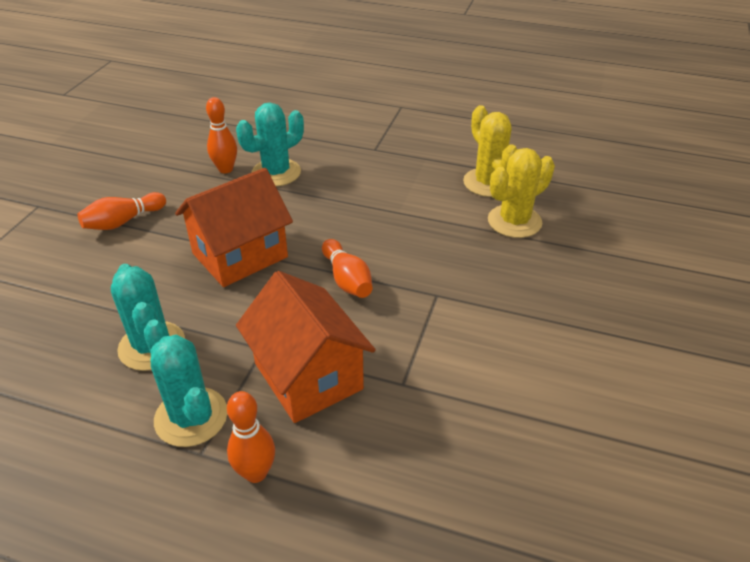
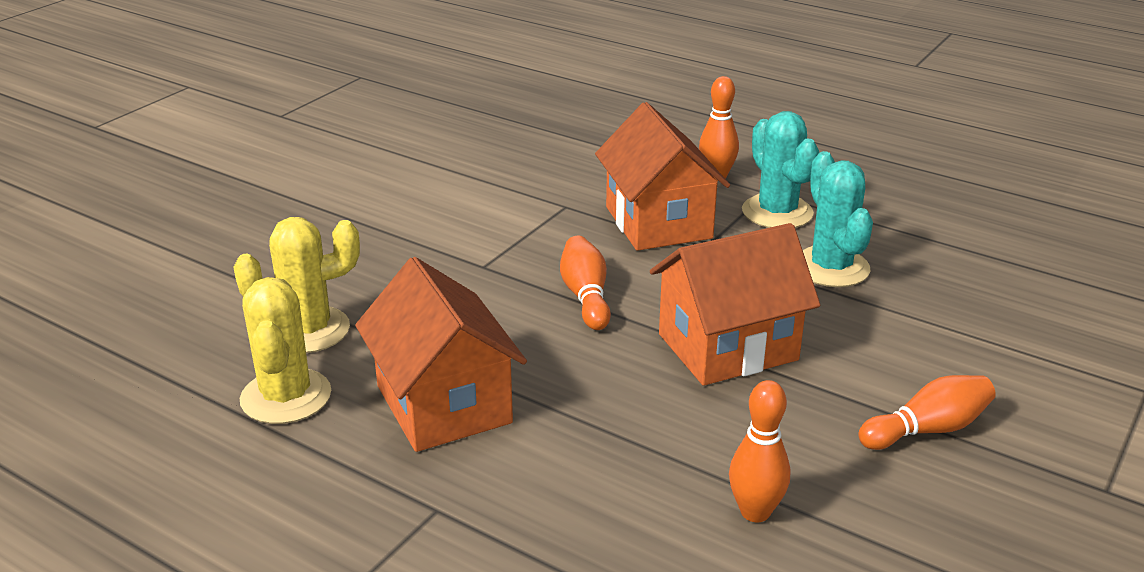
camera: 165 degrees left, 10 degrees down
turquoise cactus [236,102,304,186] -> none
none -> orange house [355,257,527,452]

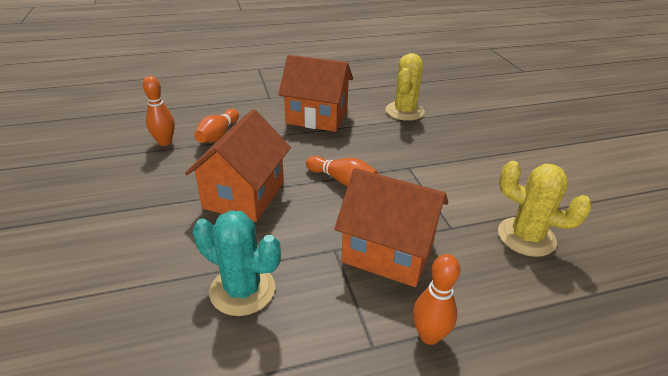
camera: 130 degrees right, 5 degrees up
yellow cactus [240,277,331,424] -> yellow cactus moved to [498,161,592,257]
turquoise cactus [742,111,819,228] -> none
orange bowling pin [858,375,996,450] -> orange bowling pin moved to [194,109,239,143]

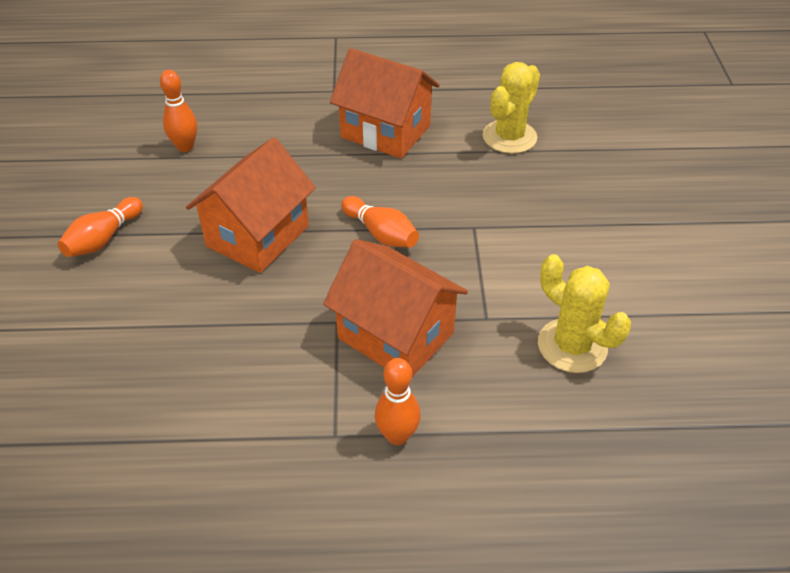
camera: 15 degrees right, 10 degrees up
turquoise cactus [193,210,281,316] -> none
orange bowling pin [194,109,239,143] -> orange bowling pin moved to [58,197,143,257]

